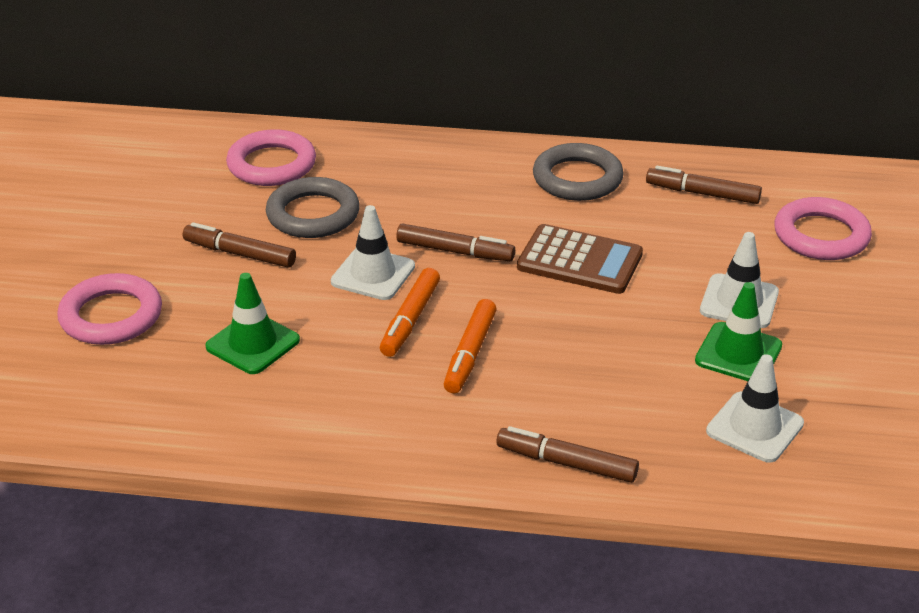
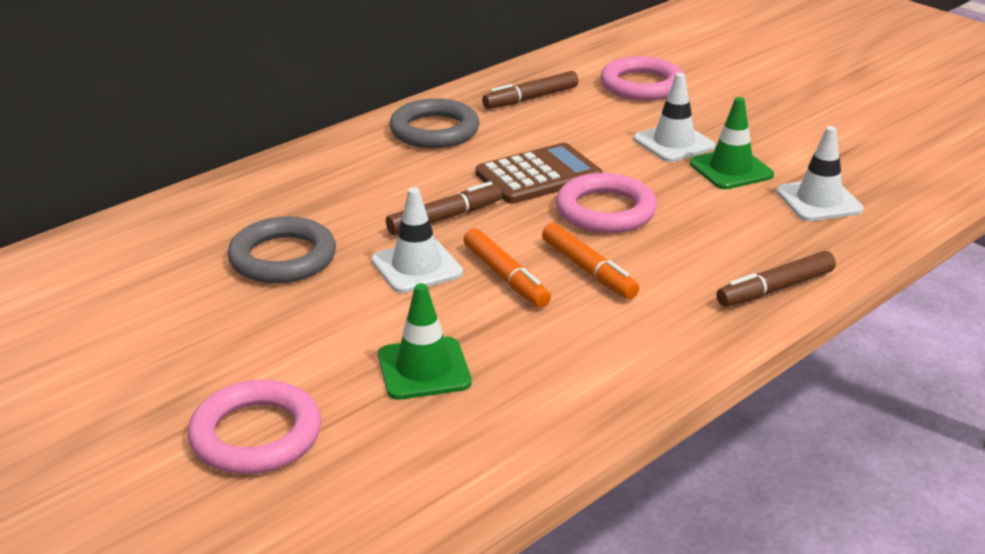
camera: 50 degrees left, 5 degrees down
brown marker [183,222,296,268] -> none
pink ring [226,130,316,186] -> pink ring moved to [556,173,657,233]

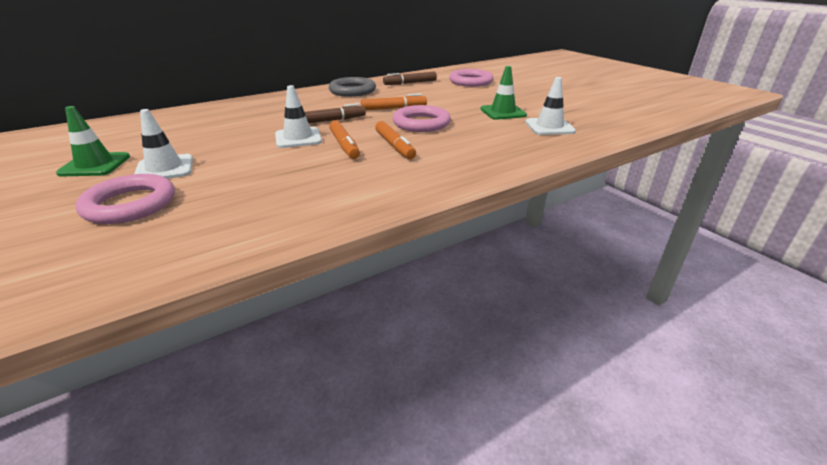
camera: 10 degrees right, 0 degrees up
grey ring [228,216,336,284] -> none
green traffic cone [378,283,472,400] -> green traffic cone moved to [56,106,130,177]
brown calculator [476,143,602,204] -> orange marker [361,94,427,110]
white traffic cone [634,73,715,162] -> white traffic cone moved to [134,109,193,179]
brown marker [716,251,836,307] -> none

